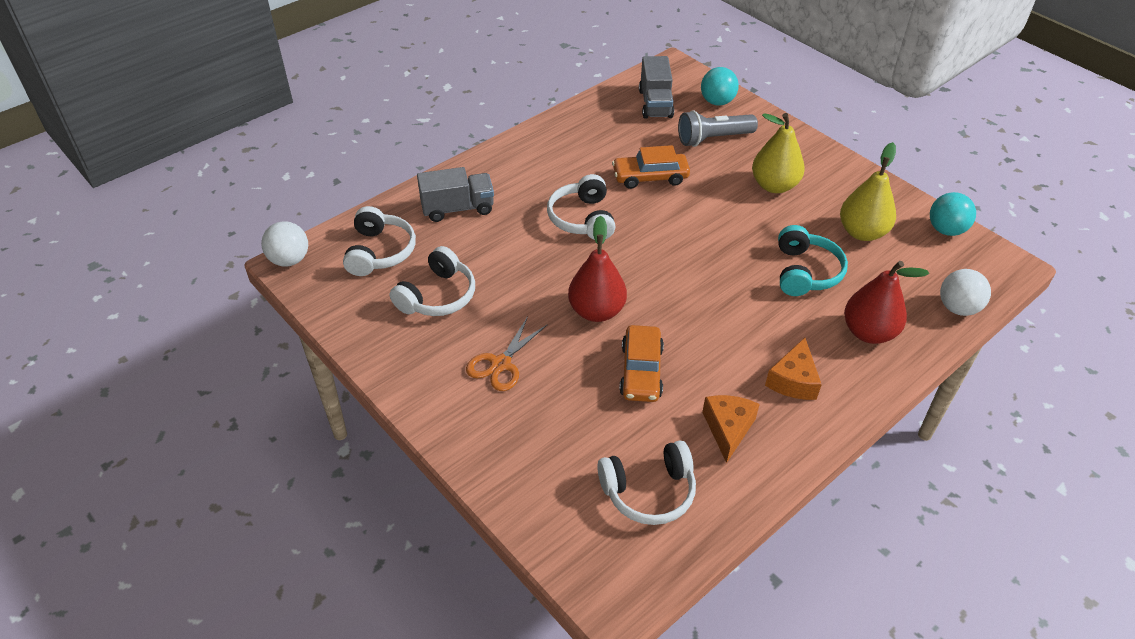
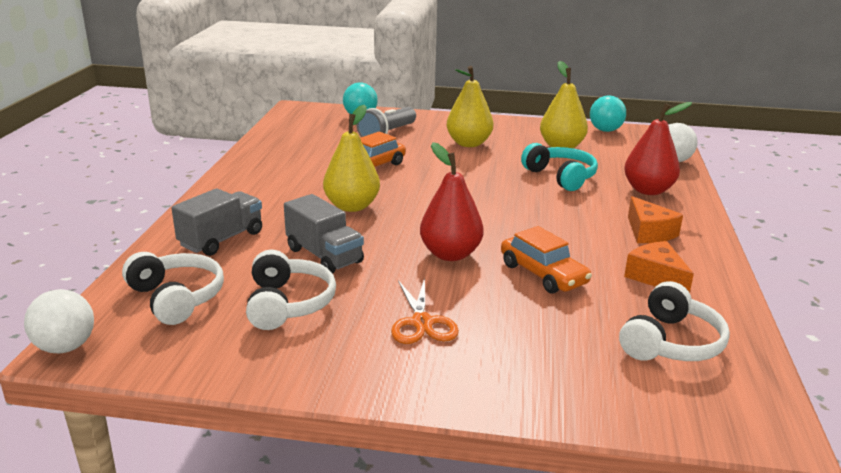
camera: 40 degrees left, 20 degrees down
white headphones [547,174,616,240] -> yellow pear [323,105,380,212]
grey truck [639,56,674,118] -> grey truck moved to [284,194,364,274]

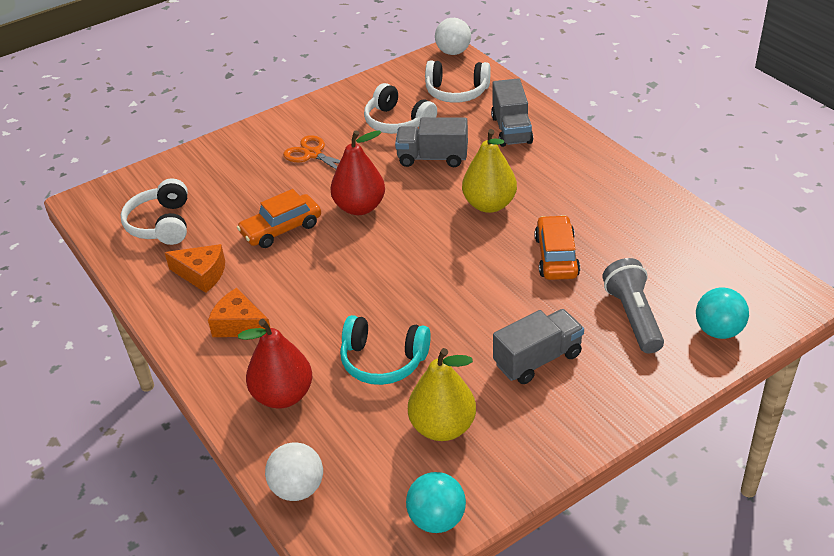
camera: 140 degrees right, 15 degrees up
yellow pear [447,66,493,147] -> grey truck [493,309,584,384]
orange car [501,226,592,294] -> orange car turned 45 degrees counterclockwise [237,189,321,248]

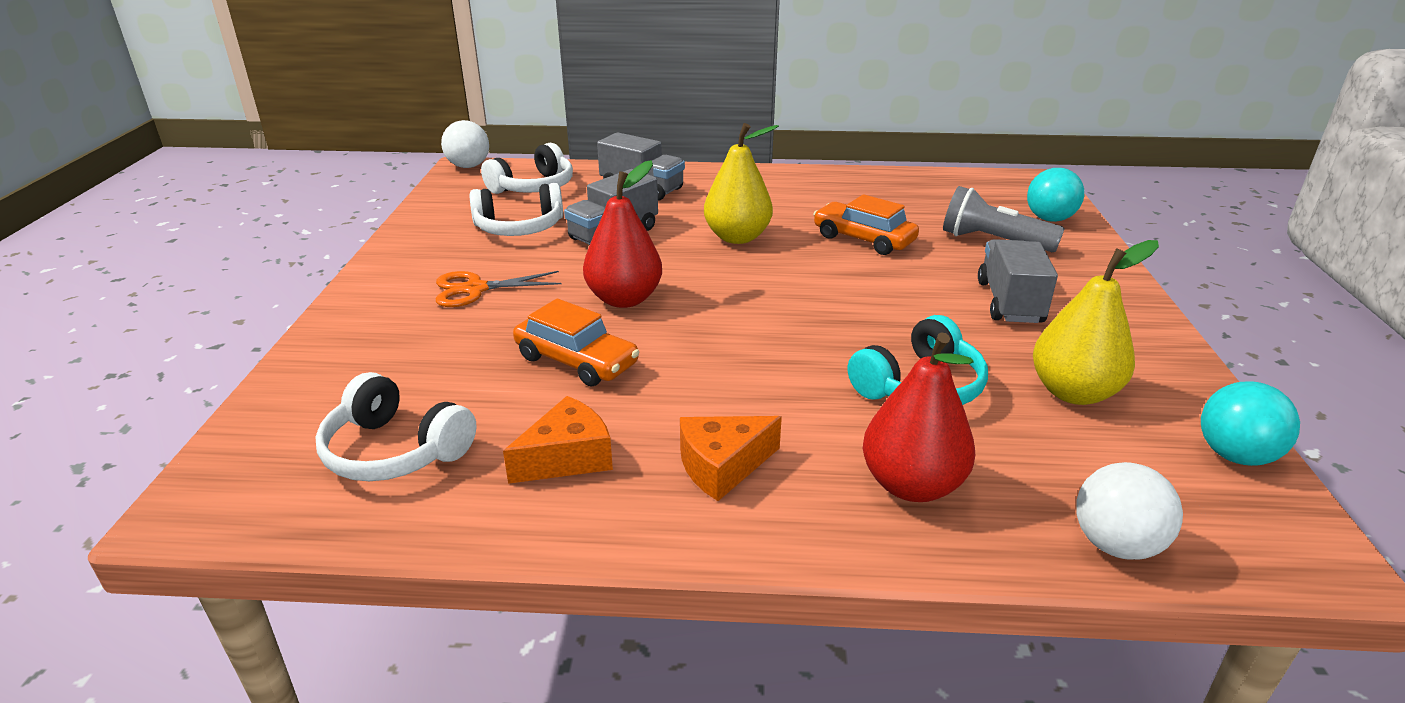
camera: 55 degrees left, 10 degrees down
orange car [237,189,321,248] -> orange car turned 60 degrees counterclockwise [513,298,640,386]

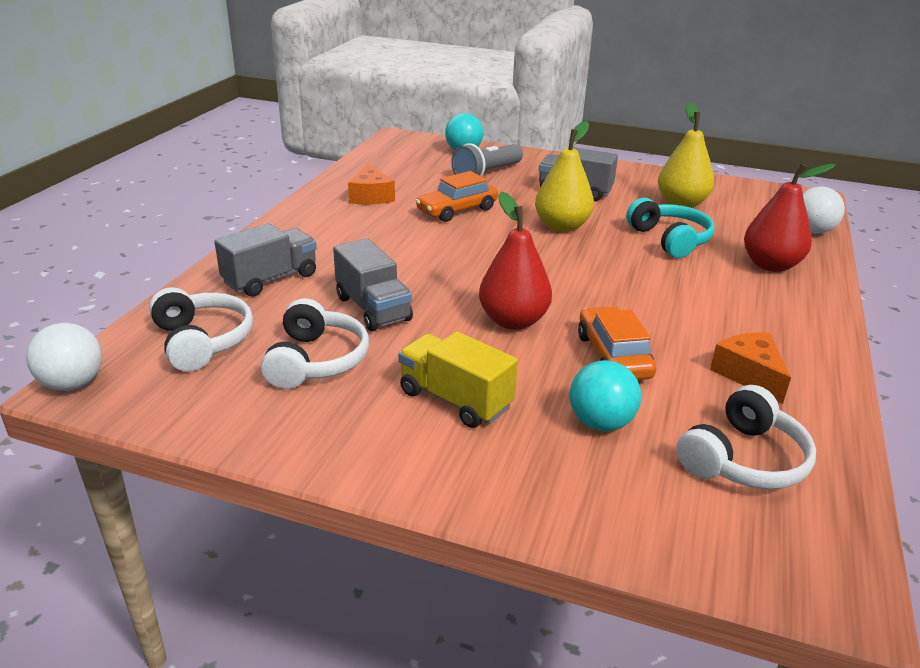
camera: 75 degrees left, 0 degrees up
orange scissors [436,271,562,307] -> yellow truck [398,331,518,428]
orange car [513,298,640,386] -> orange car turned 60 degrees counterclockwise [578,306,656,380]
orange cheese [680,416,782,501] -> orange cheese moved to [348,164,395,204]
yellow pear [704,123,779,244] -> yellow pear moved to [535,121,594,232]
turquoise ball [1201,381,1300,466] -> turquoise ball moved to [569,360,641,431]

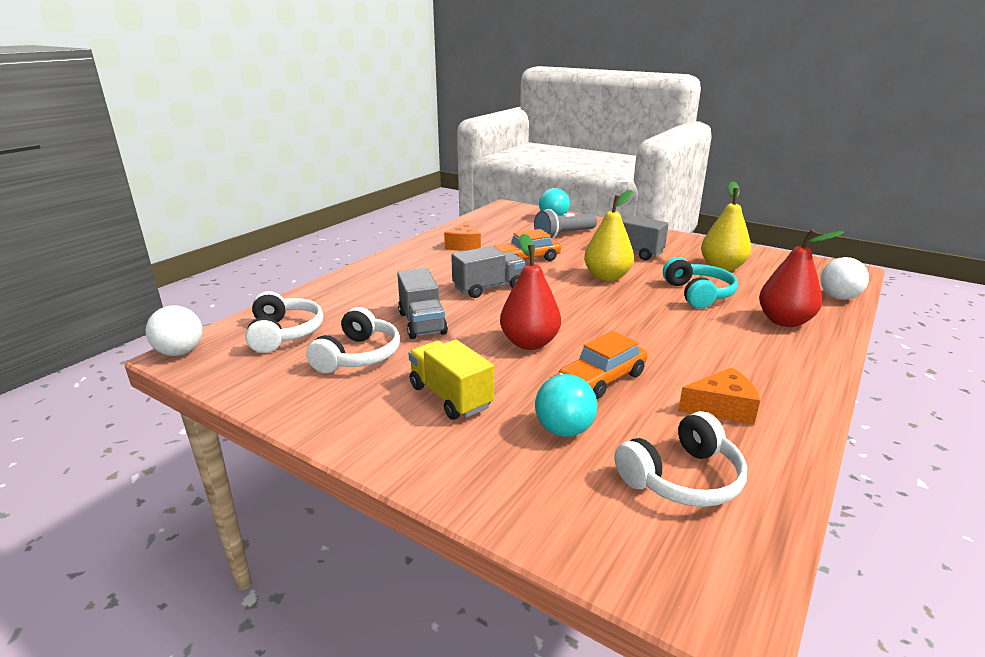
camera: 15 degrees right, 5 degrees down
grey truck [214,223,317,297] -> grey truck moved to [451,246,525,298]
orange car [578,306,656,380] -> orange car turned 135 degrees counterclockwise [558,331,648,399]
orange cheese [710,332,791,404] -> orange cheese turned 90 degrees clockwise [678,367,760,425]

